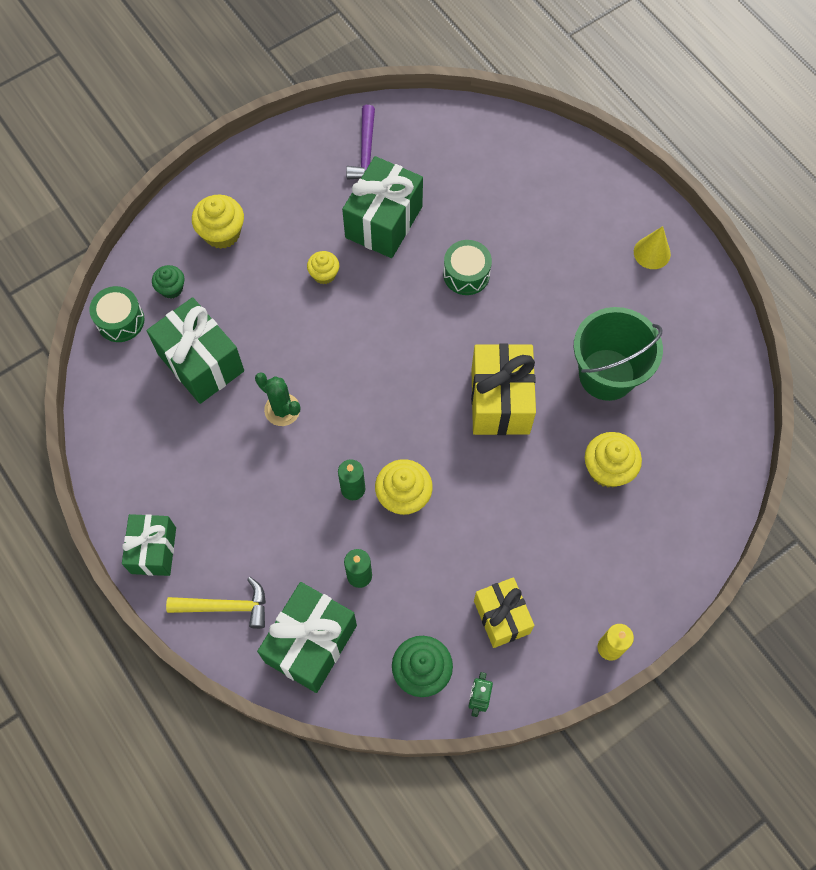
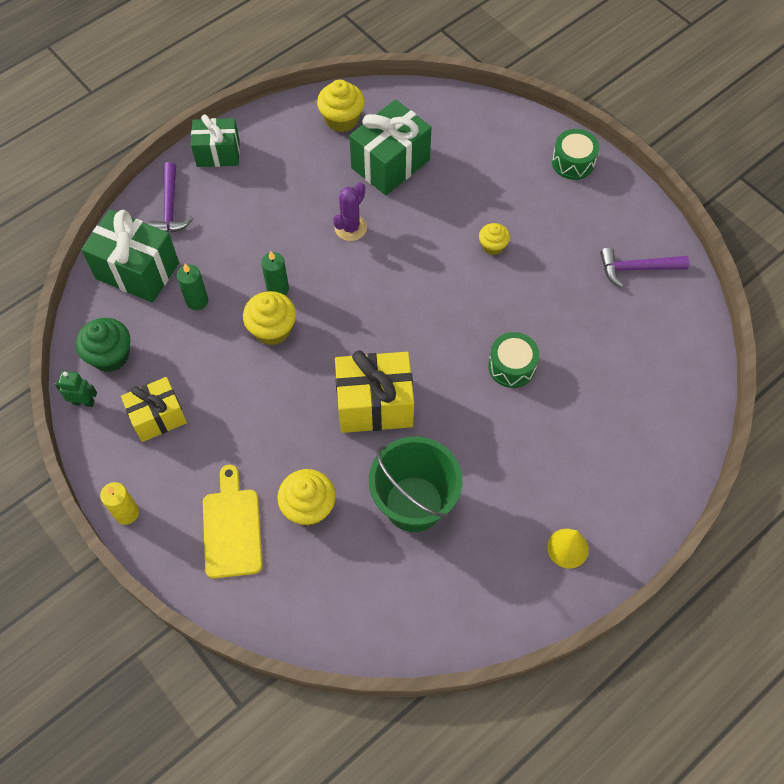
camera: 85 degrees right, 5 degrees down
green drum [89,286,145,342] -> green drum moved to [552,129,599,180]
green cupcake [152,265,185,299] -> none
yellow hammer [166,577,266,629] -> purple hammer [149,162,193,233]
yellow cupcake [192,195,244,249] -> yellow cupcake moved to [317,80,365,132]
green cactus [255,372,300,426] -> purple cactus [333,182,367,241]
green gift [342,156,423,258] -> none
none -> yellow cutting board [203,465,262,579]

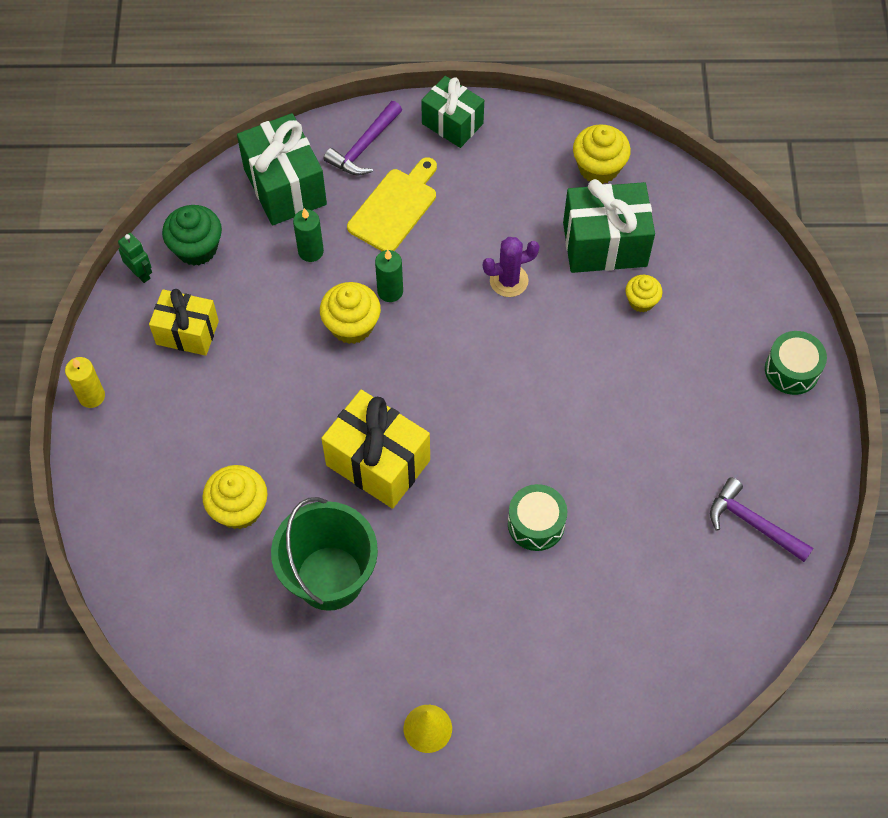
camera: 40 degrees right, 0 degrees up
yellow cutting board [203,465,262,579] -> yellow cutting board moved to [347,157,437,251]
yellow cupcake [479,223,510,255] -> yellow cupcake moved to [625,275,663,312]

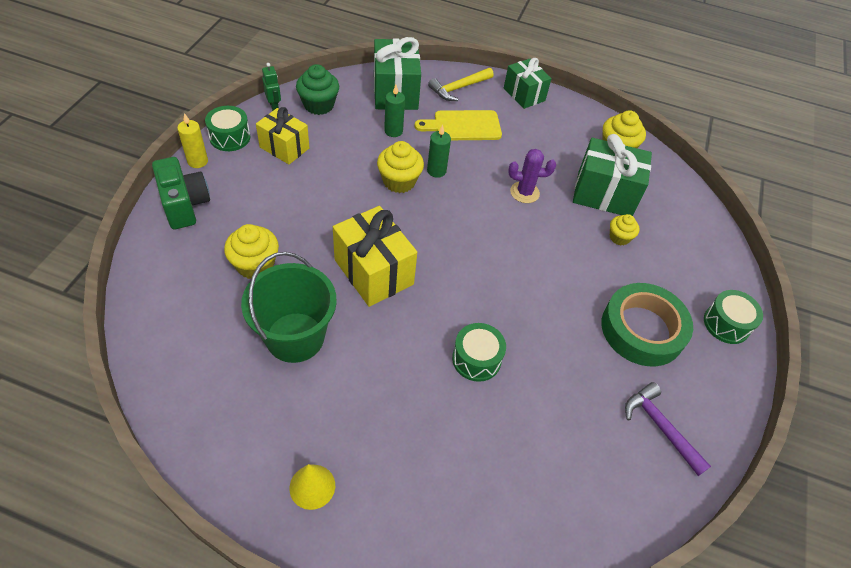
camera: 15 degrees right, 10 degrees down
purple hammer [323,101,402,176] -> yellow hammer [428,68,494,101]
yellow cutting board [347,157,437,251] -> yellow cutting board turned 150 degrees counterclockwise [414,110,502,140]
none -> green camera [152,157,210,229]
none -> green drum [205,106,251,151]
none -> green tape [601,283,693,367]

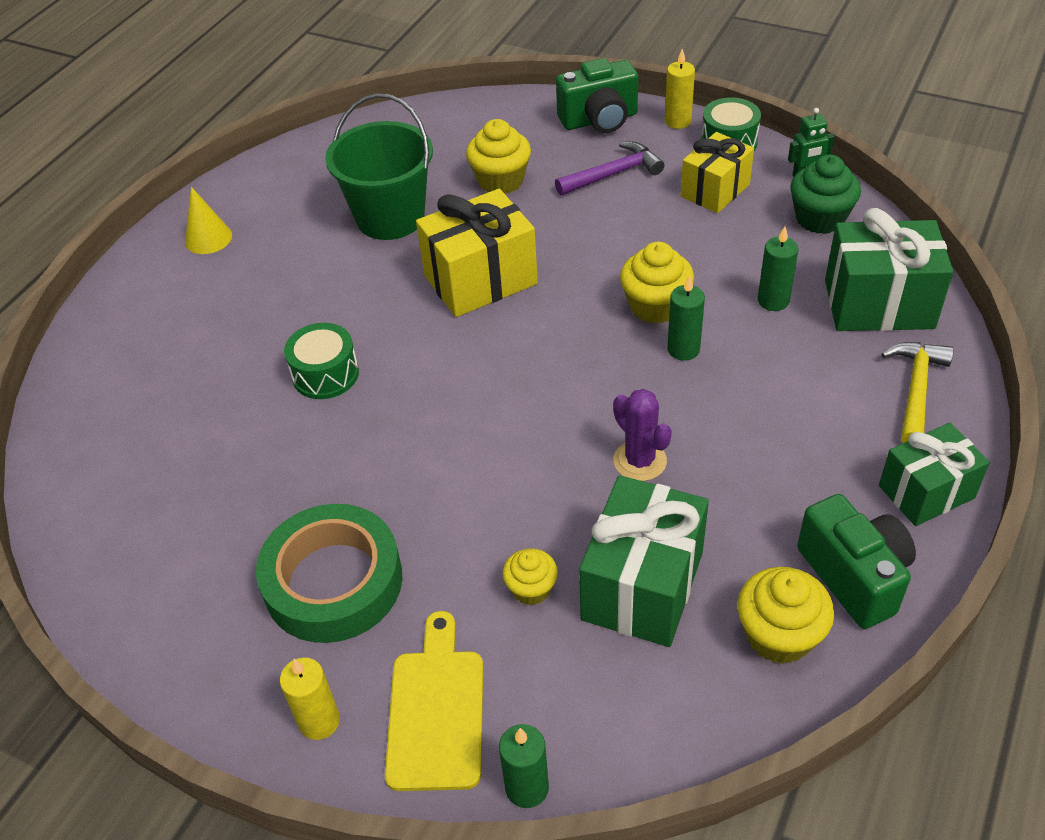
camera: 105 degrees right, 5 degrees down
yellow cutting board [414,110,502,140] -> yellow cutting board moved to [385,611,483,791]
yellow hammer [428,68,494,101] -> yellow hammer turned 45 degrees clockwise [881,342,954,443]
purple cactus [508,149,556,203] -> purple cactus turned 45 degrees counterclockwise [613,389,672,481]
purple hammer [625,382,711,476] -> purple hammer moved to [555,142,664,195]
green drum [704,290,763,344] -> yellow candle [280,657,340,740]
none -> green candle [499,724,549,808]
none -> green camera [797,494,916,629]

